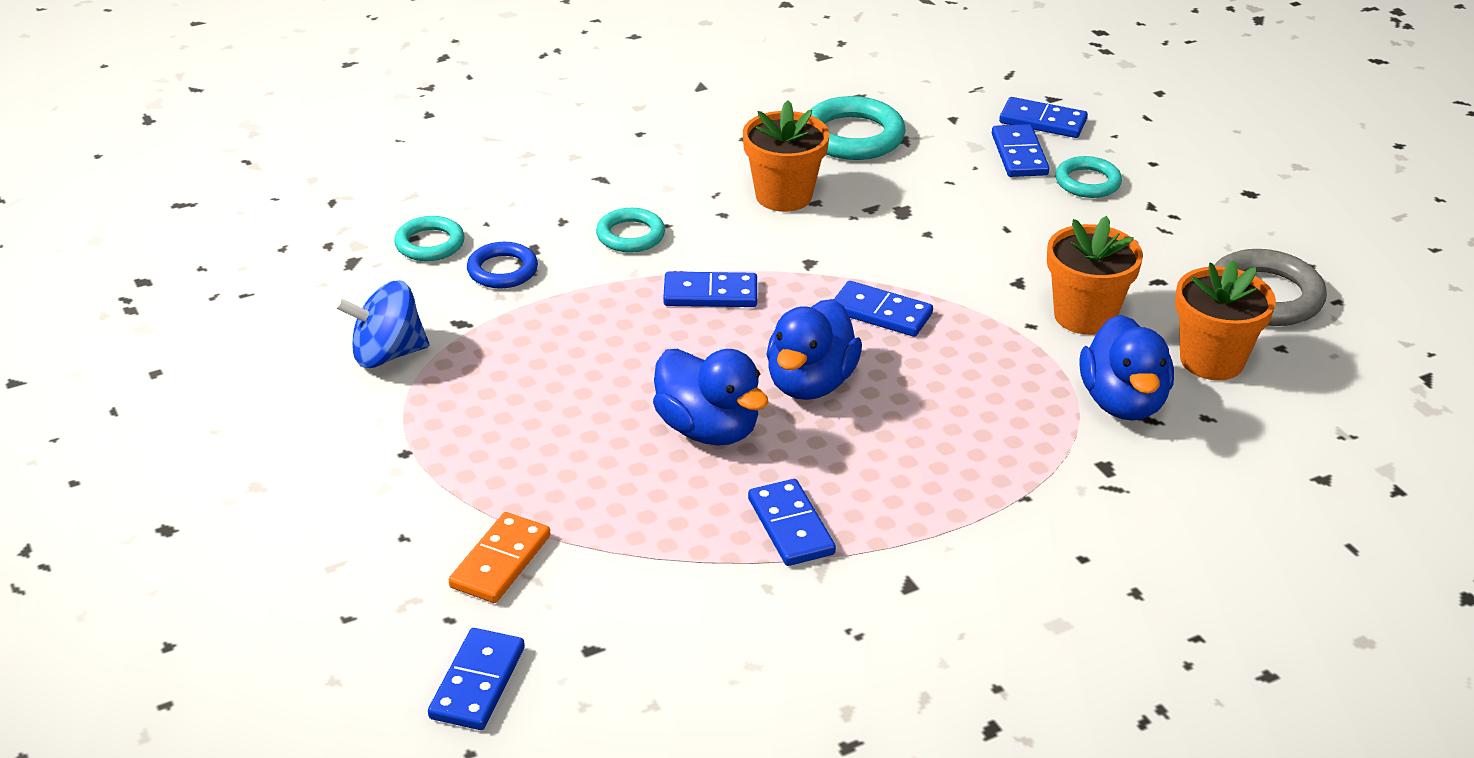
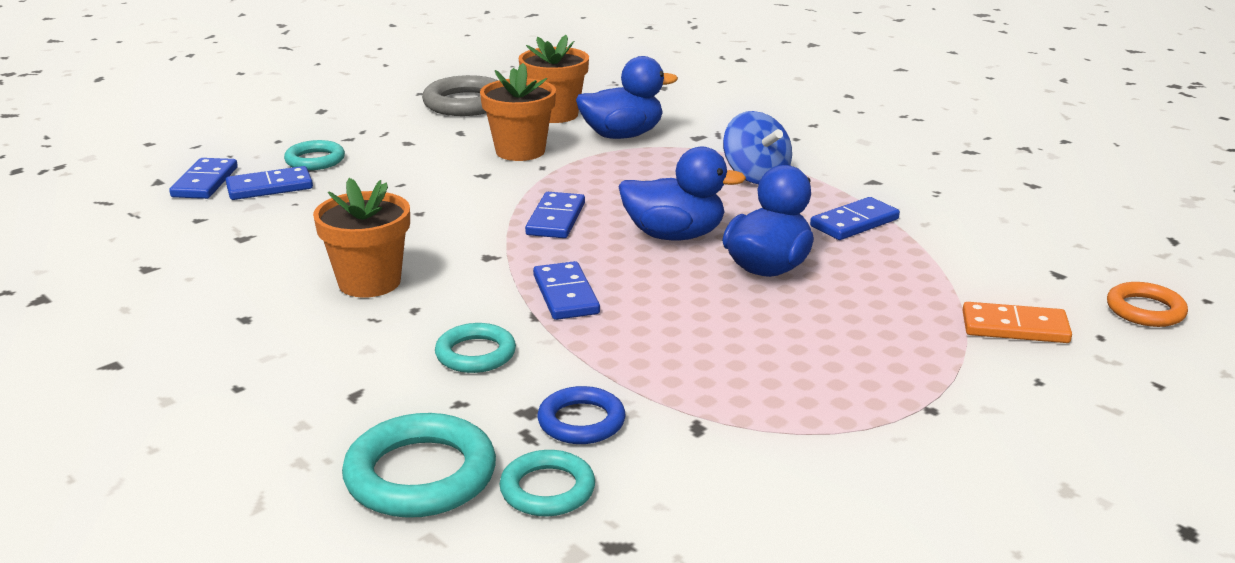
camera: 105 degrees left, 10 degrees down
blue spinning top [335,280,429,368] -> blue spinning top moved to [723,111,792,184]
blue domino [428,628,525,730] -> orange ring [1107,282,1188,327]
turquoise ring [810,96,906,160] -> turquoise ring moved to [342,413,496,518]

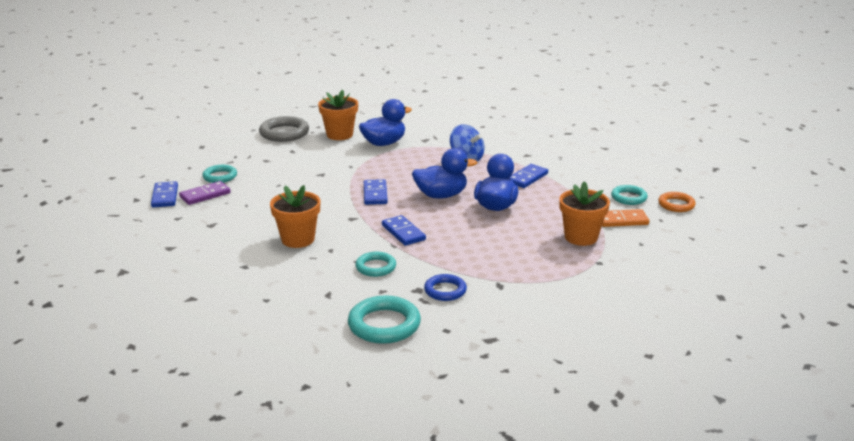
camera: 15 degrees left, 0 degrees up
blue domino [226,166,313,200] -> purple domino [179,181,231,205]
orange flower pot [480,63,556,161] -> orange flower pot moved to [559,181,610,246]
turquoise ring [500,450,595,516] -> turquoise ring moved to [611,185,648,205]

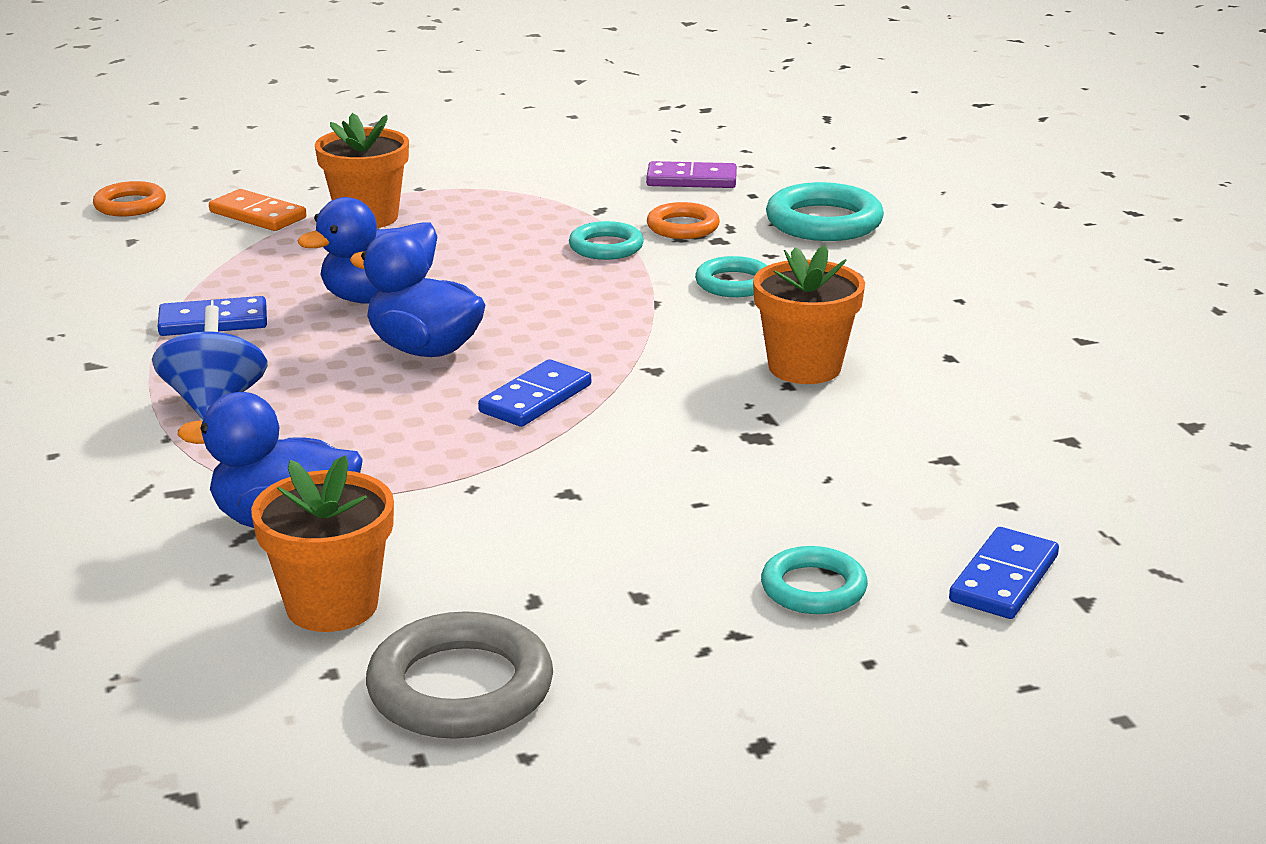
camera: 140 degrees left, 0 degrees up
purple domino [179,181,231,205] -> purple domino moved to [646,161,737,188]
blue domino [382,215,426,246] -> none
blue ring [424,274,467,301] -> orange ring [647,202,720,239]
turquoise ring [611,185,648,205] -> turquoise ring moved to [569,221,644,260]

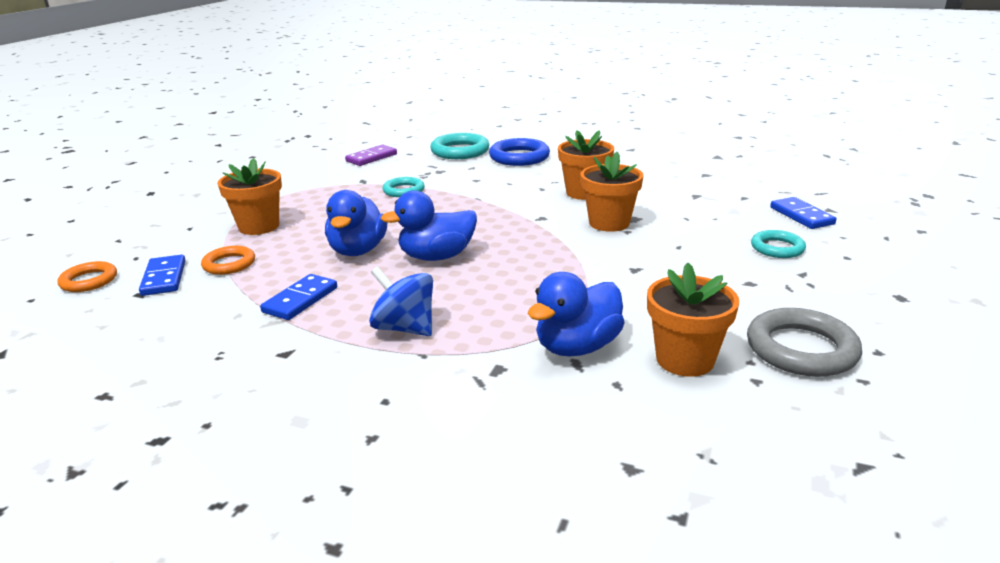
camera: 50 degrees left, 0 degrees up
orange domino [209,189,306,231] -> none
blue domino [478,360,591,427] -> blue domino moved to [139,255,186,296]
orange ring [647,202,720,239] -> orange ring moved to [201,246,255,275]
turquoise ring [695,256,767,297] -> none
none -> blue ring [489,138,550,166]
none -> orange flower pot [581,152,643,232]

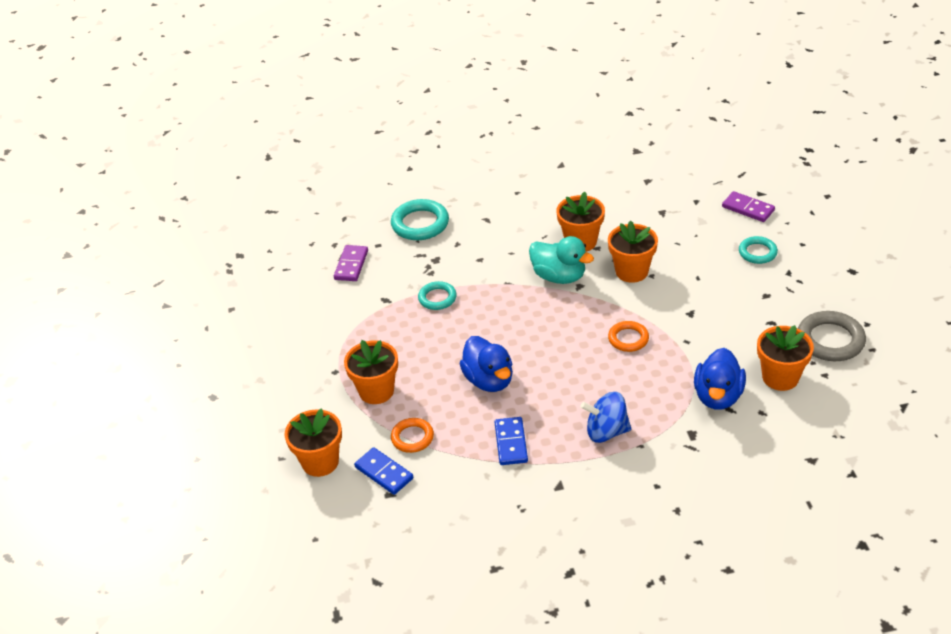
camera: 30 degrees left, 15 degrees up
orange ring [57,261,117,292] -> orange ring moved to [608,321,649,352]
blue duck [381,190,477,261] -> none
blue ring [489,138,550,166] -> none
blue domino [770,197,837,229] -> purple domino [722,191,775,222]
none -> orange flower pot [285,408,342,477]
none -> turquoise duck [529,236,594,284]

